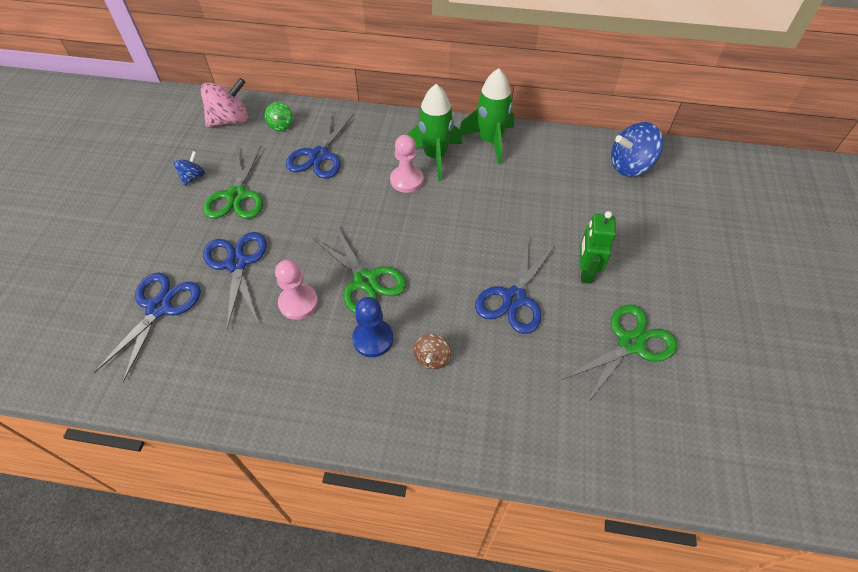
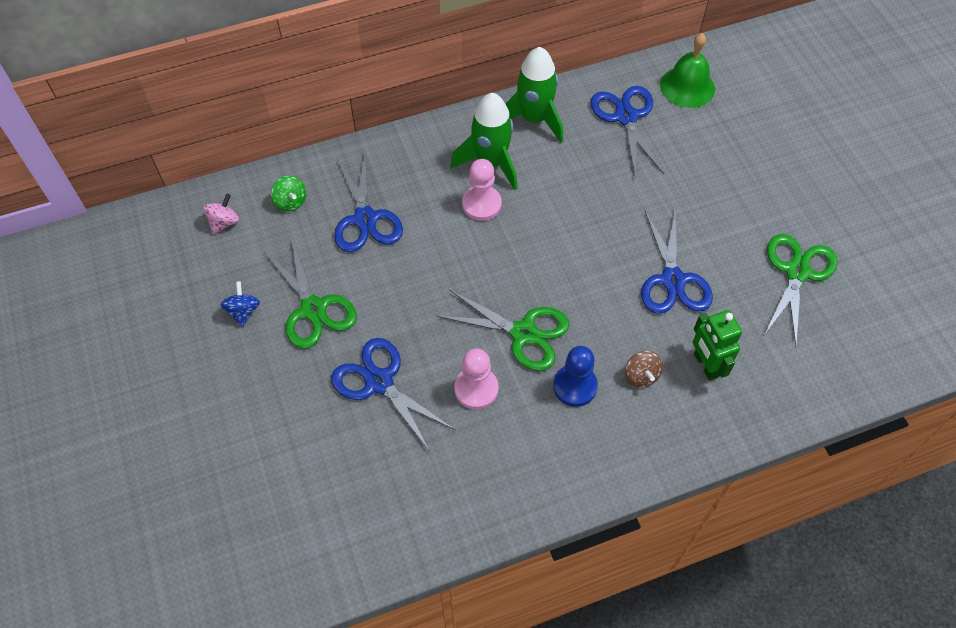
camera: 30 degrees left, 5 degrees up
blue scissors [94,272,201,383] -> blue scissors moved to [590,86,664,178]
pink spinning top [201,78,248,127] -> pink spinning top [203,194,239,234], size x0.54
green robot [580,211,616,284] -> green robot moved to [693,310,742,381]
blue spinning top [611,122,663,176] -> green bell [660,33,715,108]

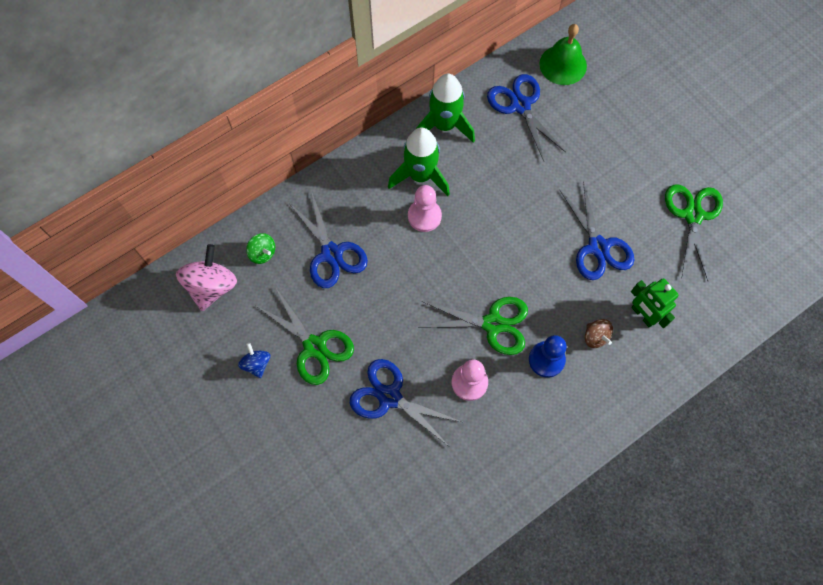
camera: 15 degrees left, 10 degrees up
pink spinning top [203,194,239,234] -> pink spinning top [176,244,237,311], size x1.84

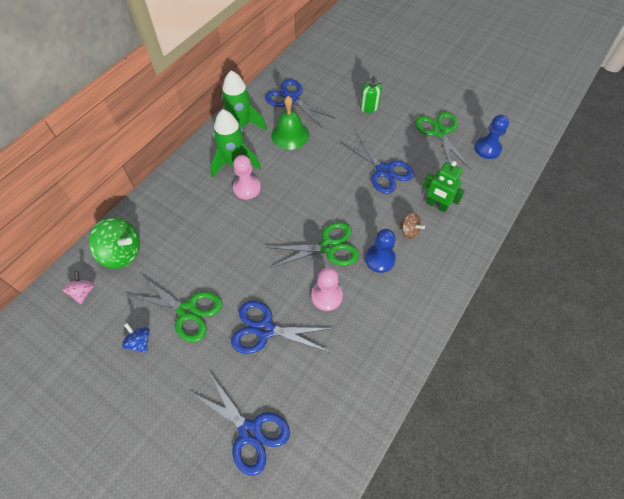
camera: 20 degrees left, 10 degrees down
pink spinning top [176,244,237,311] -> pink spinning top [62,271,94,304], size x0.54
green spinning top [246,233,275,264] -> green spinning top [89,217,140,269], size x1.84
blue scissors [288,193,368,288] -> blue scissors moved to [190,372,290,476]
green bell [539,24,587,85] -> green bell moved to [271,96,309,150]
none -> green soap dispenser [360,75,382,113]
none -> blue pawn [475,115,509,159]

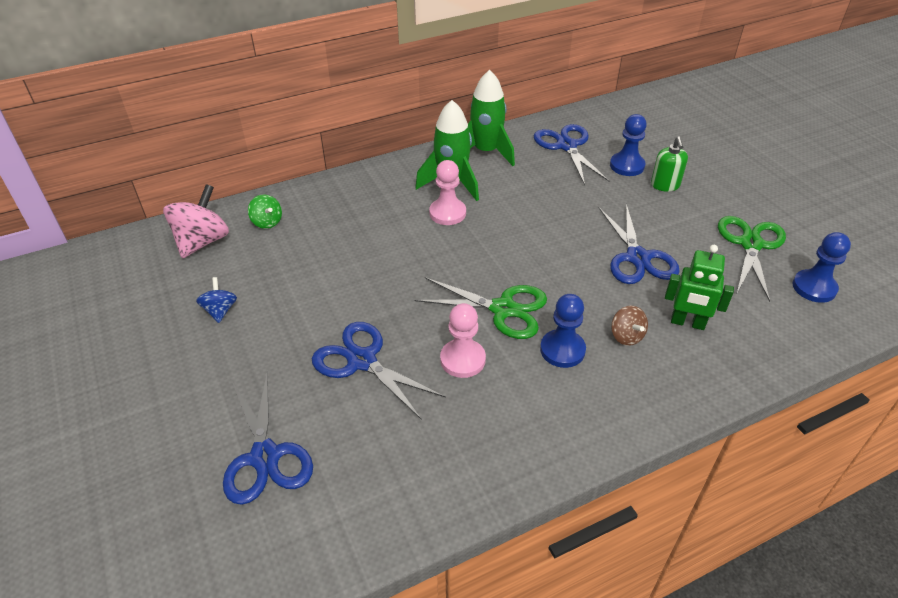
camera: 30 degrees right, 15 degrees down
pink spinning top [62,271,94,304] -> pink spinning top [163,184,229,258], size x1.84
green spinning top [89,217,140,269] -> green spinning top [248,194,282,229], size x0.54
green scissors [127,275,222,342] -> none
green bell [271,96,309,150] -> none
green robot [423,161,465,213] -> green robot turned 45 degrees counterclockwise [665,245,734,330]
none -> blue pawn [610,114,647,176]

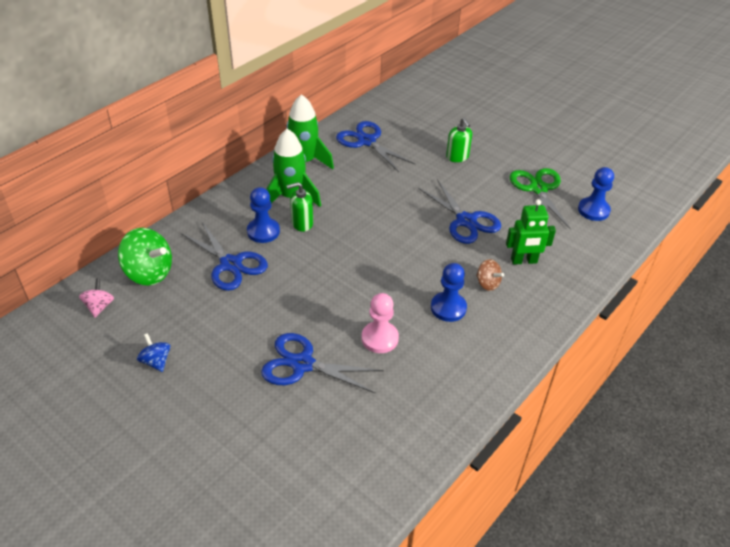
camera: 25 degrees left, 0 degrees up
pink spinning top [163,184,229,258] -> pink spinning top [79,279,114,318], size x0.54
blue scissors [223,371,313,505] -> blue scissors moved to [180,222,268,291]
green spinning top [248,194,282,229] -> green spinning top [118,228,172,286], size x1.84
green scissors [415,277,547,339] -> none
pink pawn [429,160,466,225] -> green soap dispenser [286,182,313,232]
blue pawn [610,114,647,176] -> blue pawn moved to [247,187,280,243]

